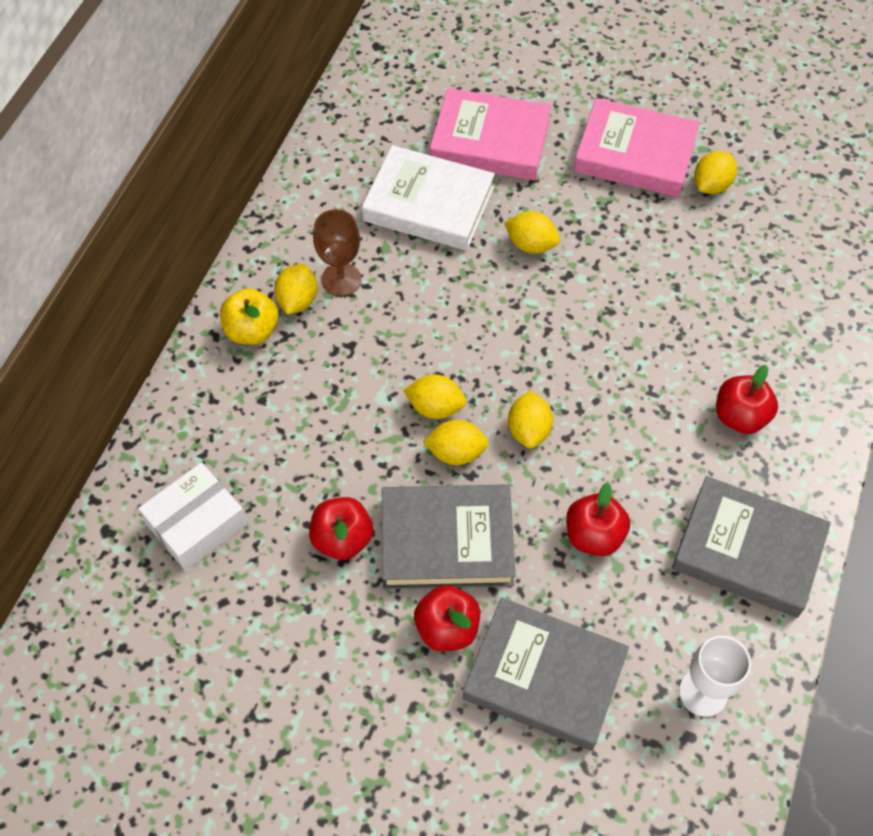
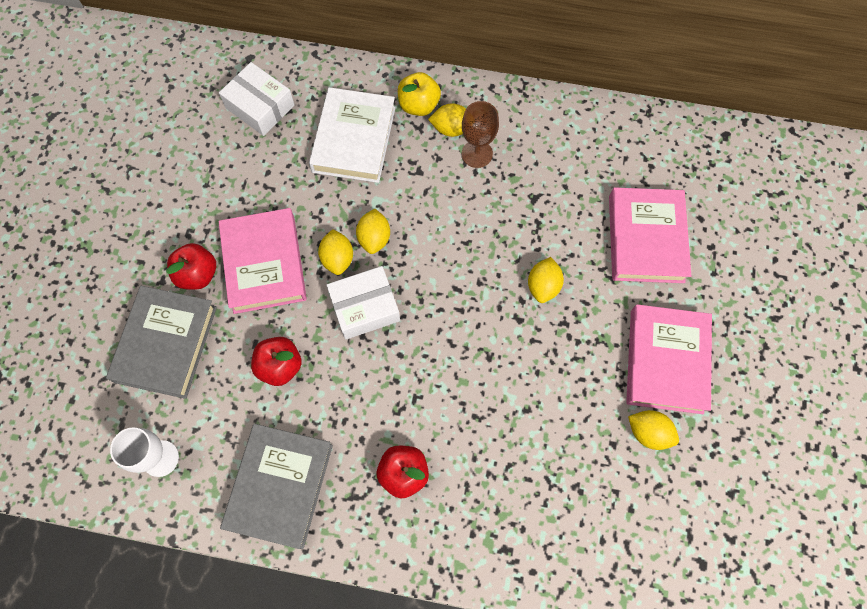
camera: 80 degrees right, 10 degrees up
red apple [309,497,373,560] -> none
white book [362,145,495,250] -> white book moved to [309,87,396,183]
grey book [382,484,516,589] -> pink book [219,208,307,314]
yellow lemon [508,391,553,448] -> white box [326,266,400,340]

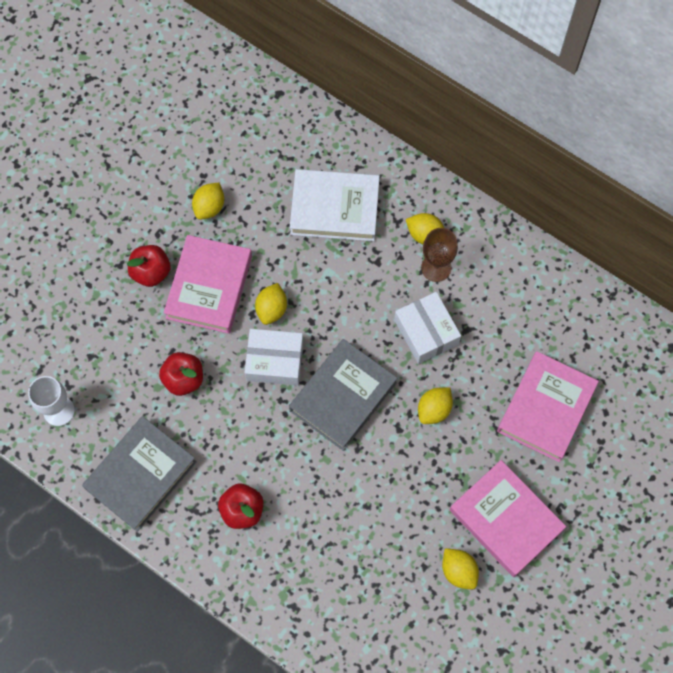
camera: 25 degrees right, 0 degrees up
grey book [106,286,217,399] -> grey book moved to [289,339,397,451]
white box [219,62,295,136] -> white box moved to [394,292,461,364]
white book [309,87,396,183] -> white book turned 60 degrees clockwise [290,169,380,241]
yellow lemon [356,209,390,254] -> yellow lemon moved to [192,183,224,220]
yellow apple [398,72,441,116] -> none
pink book [626,304,712,414] -> pink book turned 75 degrees counterclockwise [450,460,566,577]

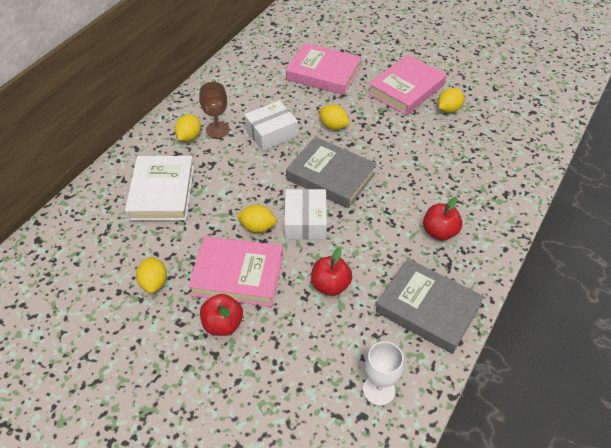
camera: 95 degrees left, 20 degrees down
yellow lemon [192,183,224,220] -> yellow lemon turned 60 degrees clockwise [136,257,167,293]

